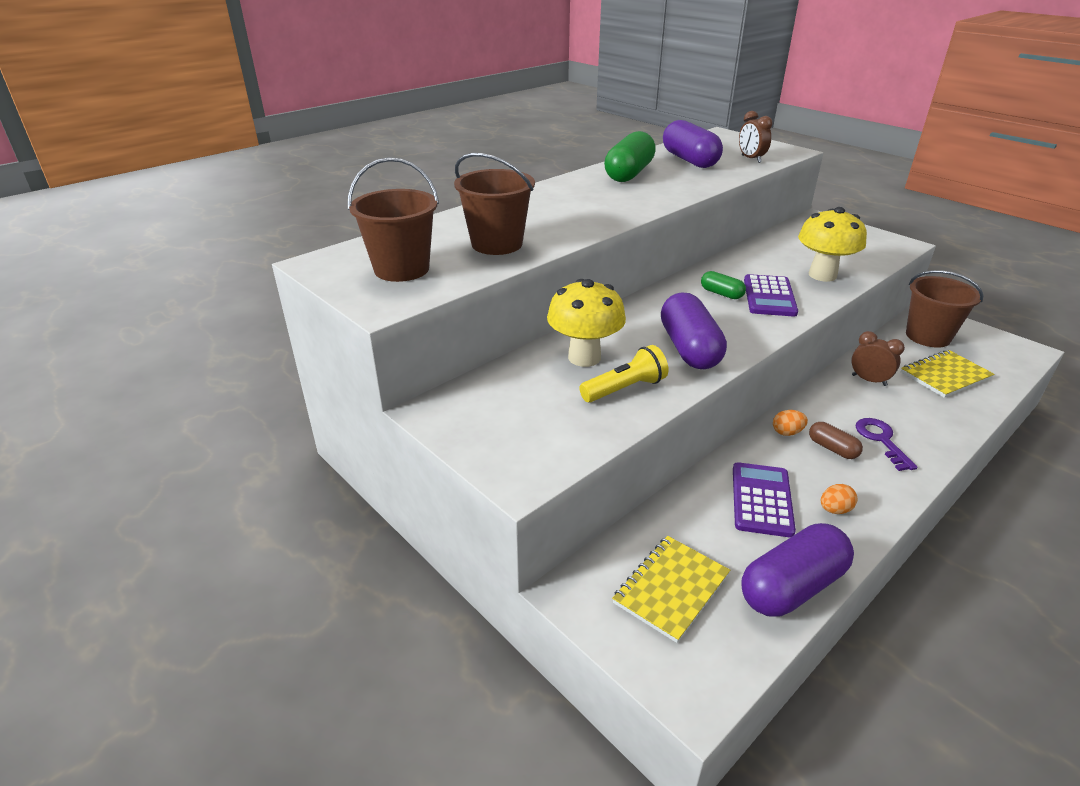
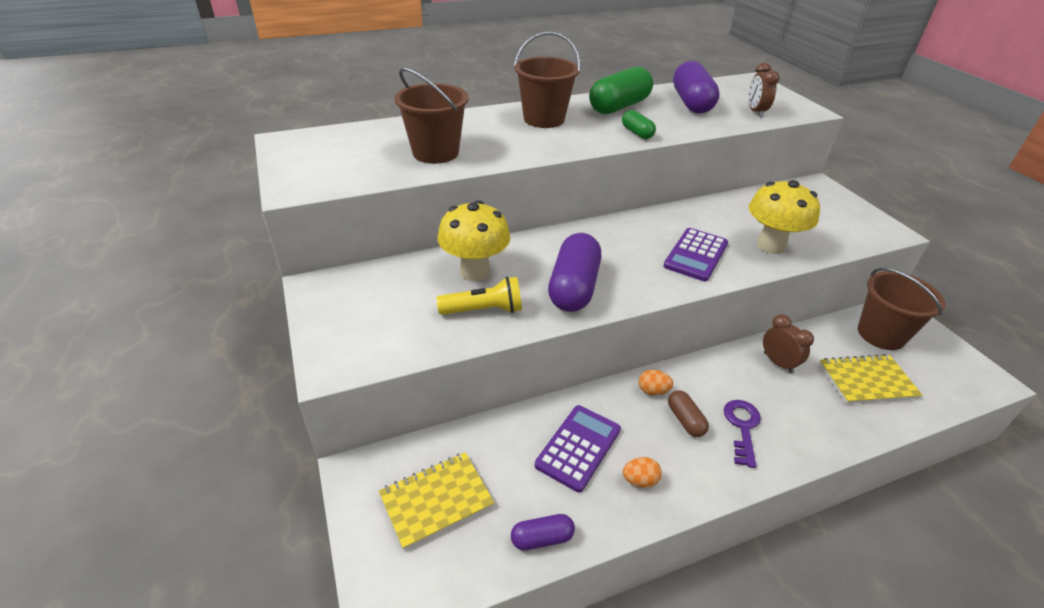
camera: 20 degrees right, 5 degrees up
brown bucket [348,157,439,282] -> brown bucket moved to [514,31,581,128]
green capsule [701,271,746,299] -> green capsule moved to [622,110,656,139]
purple capsule [741,523,854,617] -> purple capsule [511,514,575,550], size x0.51

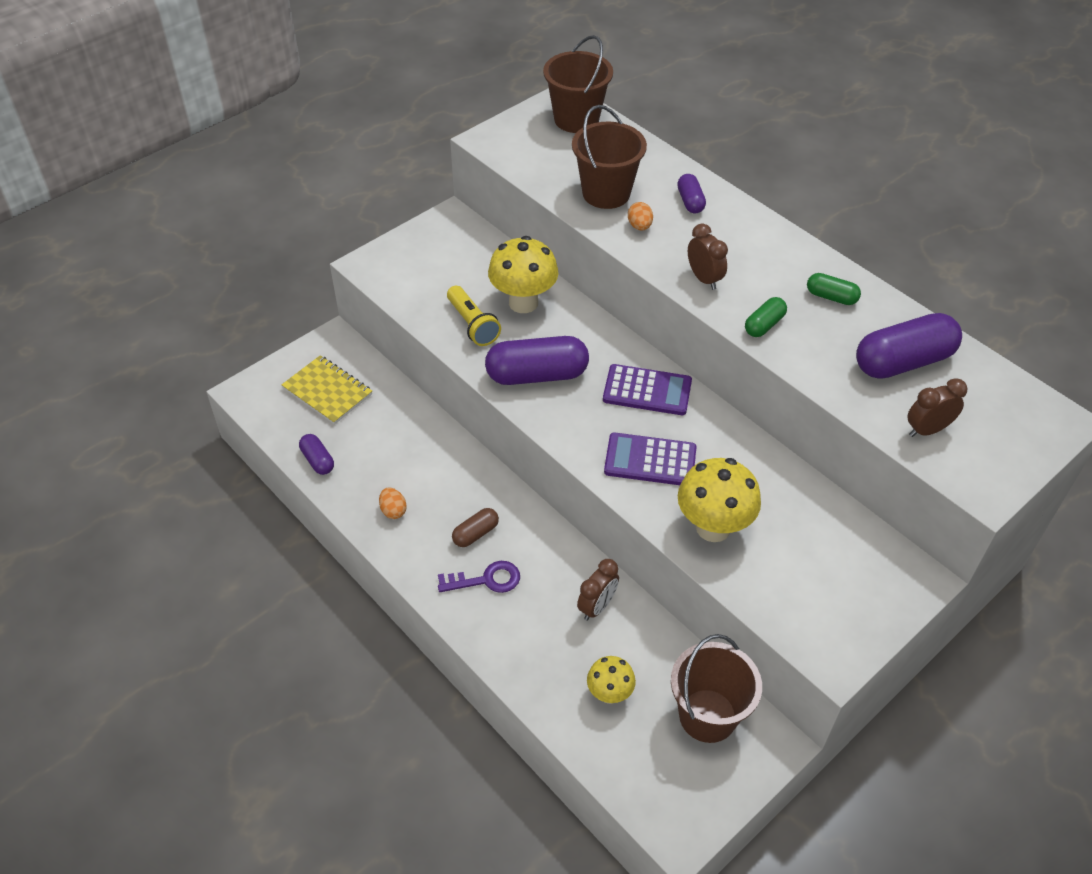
camera: 70 degrees right, 10 degrees up
brown bucket [514,31,581,128] -> brown bucket moved to [543,35,613,133]
purple calculator [535,405,621,492] -> purple calculator moved to [603,364,692,415]
green capsule [589,67,653,114] -> green capsule [807,273,861,305], size x0.51
orange egg [639,370,673,395] -> orange egg moved to [628,202,653,230]
yellow notebook [819,354,923,404] -> yellow mushroom [587,656,636,704]
none -> purple capsule [677,174,706,213]
none -> brown clock [688,223,728,290]

